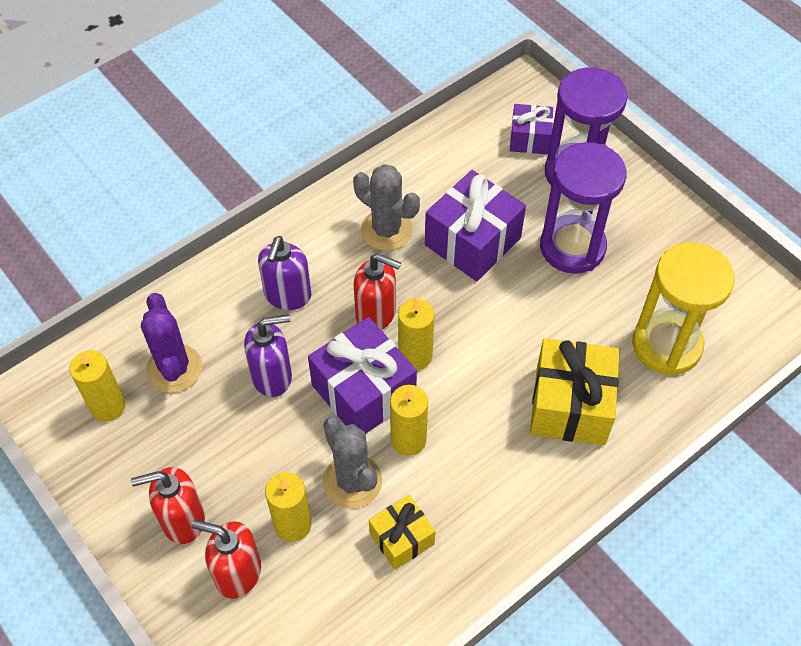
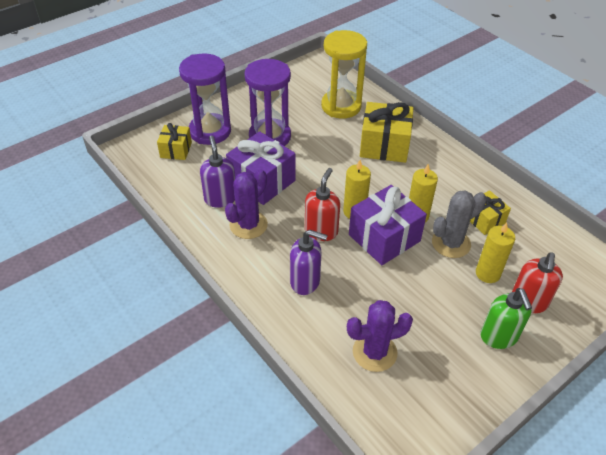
camera: 90 degrees left, 10 degrees down
yellow candle [69,350,125,422] -> none
red soap dispenser [131,467,205,544] -> green soap dispenser [480,288,532,349]
purple soap dispenser [244,314,292,397] -> purple soap dispenser moved to [200,136,235,208]
grey cactus [353,164,420,251] -> purple cactus [225,169,268,239]
purple gift [510,104,553,155] -> yellow gift [157,123,192,160]

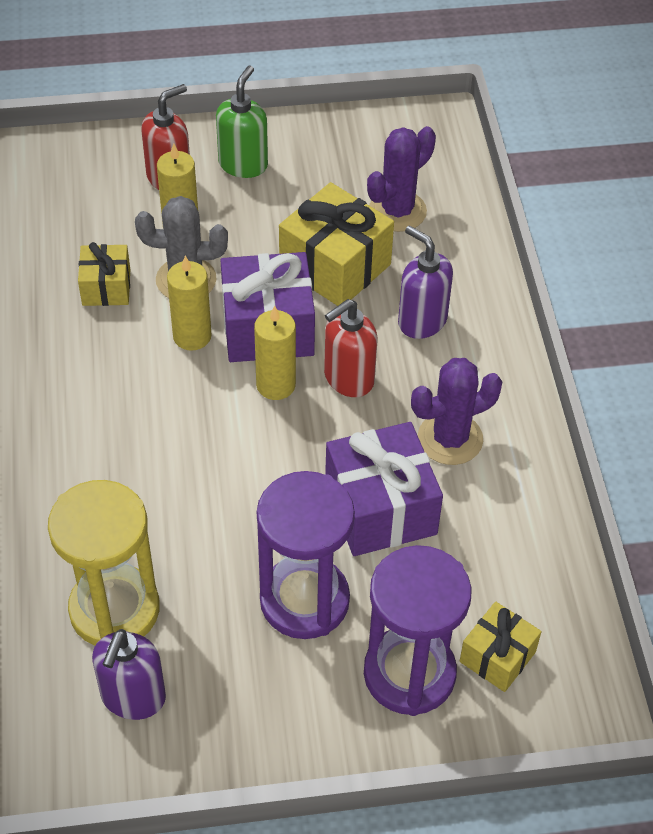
camera: 150 degrees left, 5 degrees up
purple soap dispenser [200,136,235,208] -> purple soap dispenser moved to [92,629,166,720]
purple cactus [347,300,413,372] -> purple cactus turned 60 degrees counterclockwise [367,126,436,232]
yellow gift [360,102,413,163] -> yellow gift moved to [279,182,394,306]

